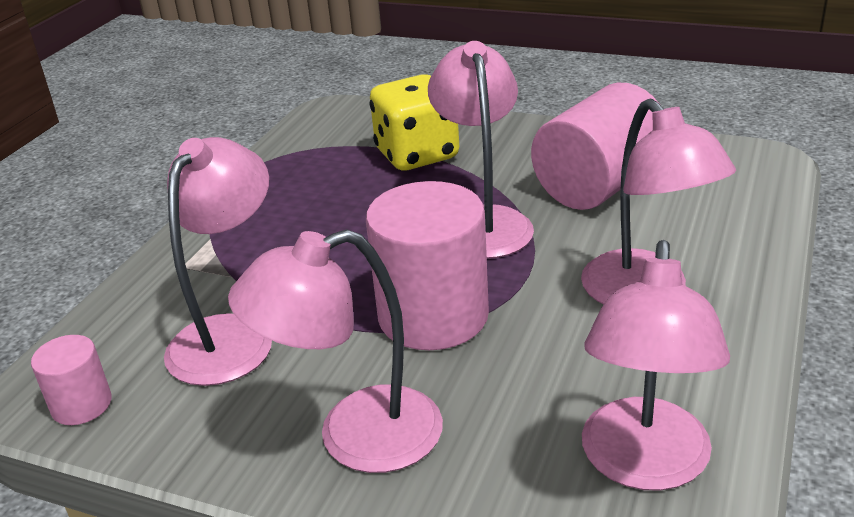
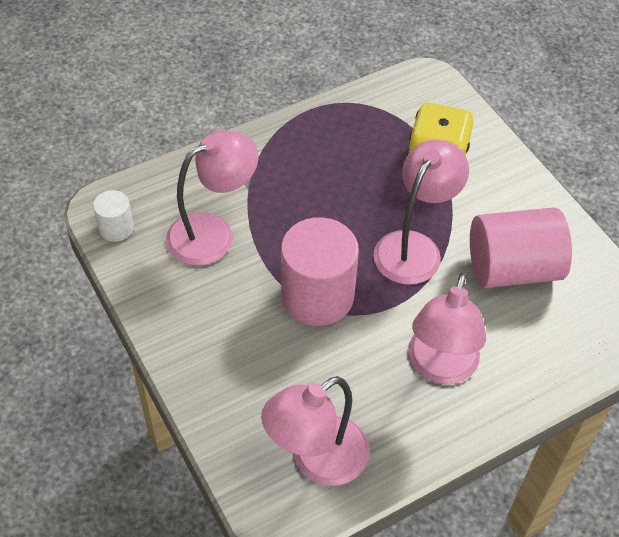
camera: 35 degrees right, 20 degrees up
pink cylinder [31,335,112,425] -> white cylinder [93,190,134,242]
pink lamp [228,229,443,473] -> none

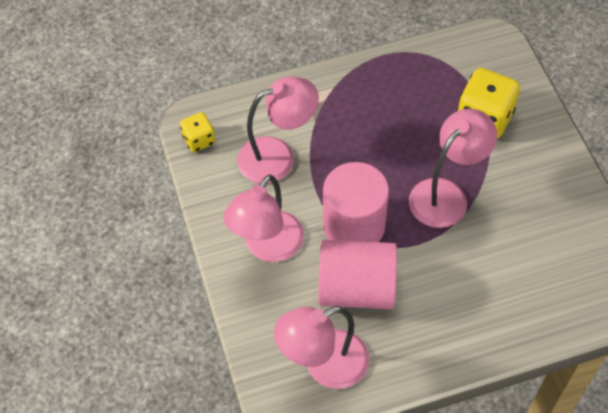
camera: 15 degrees right, 5 degrees up
white cylinder [93,190,134,242] -> yellow dice [180,112,215,152]
pink lamp [408,273,486,384] -> pink lamp moved to [223,174,304,262]
pink cylinder [470,207,572,288] -> pink cylinder moved to [318,240,397,309]

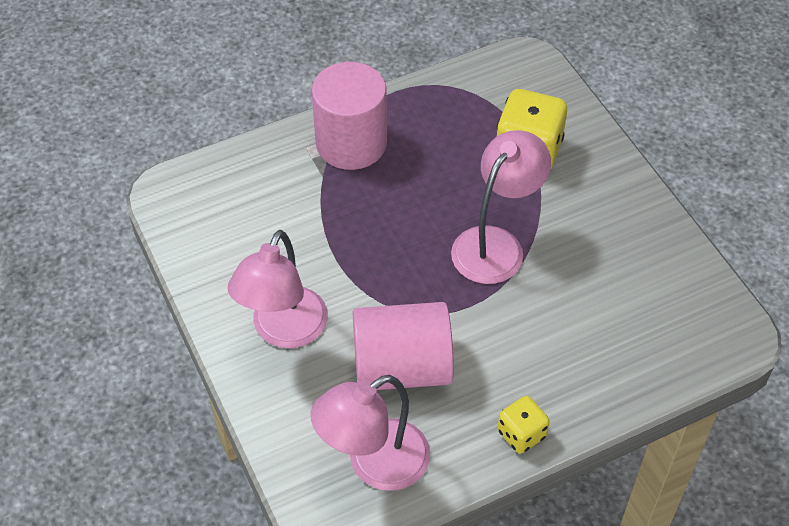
camera: 10 degrees left, 5 degrees down
yellow dice [180,112,215,152] -> yellow dice moved to [498,396,550,454]
pink lamp [237,76,319,184] -> none
pink cylinder [323,162,389,242] -> pink cylinder moved to [312,62,387,170]

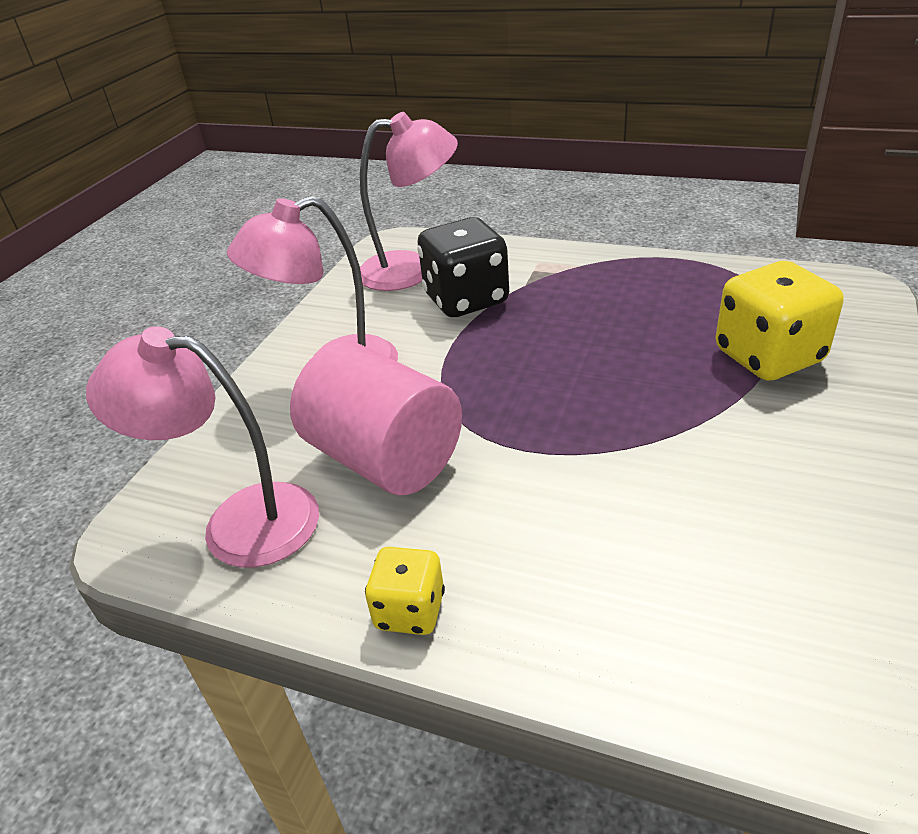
camera: 50 degrees right, 15 degrees down
pink cylinder [312,62,387,170] -> none
pink lamp [451,130,551,284] -> pink lamp moved to [360,112,458,291]
none -> black dice [417,217,509,317]

